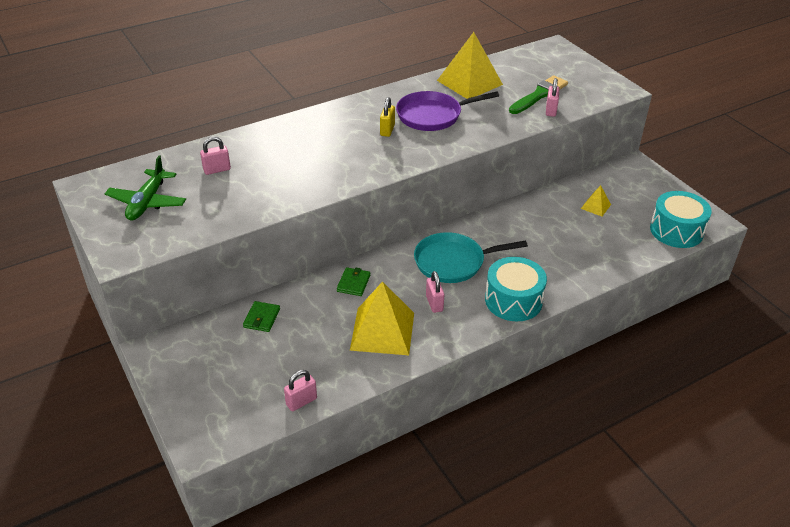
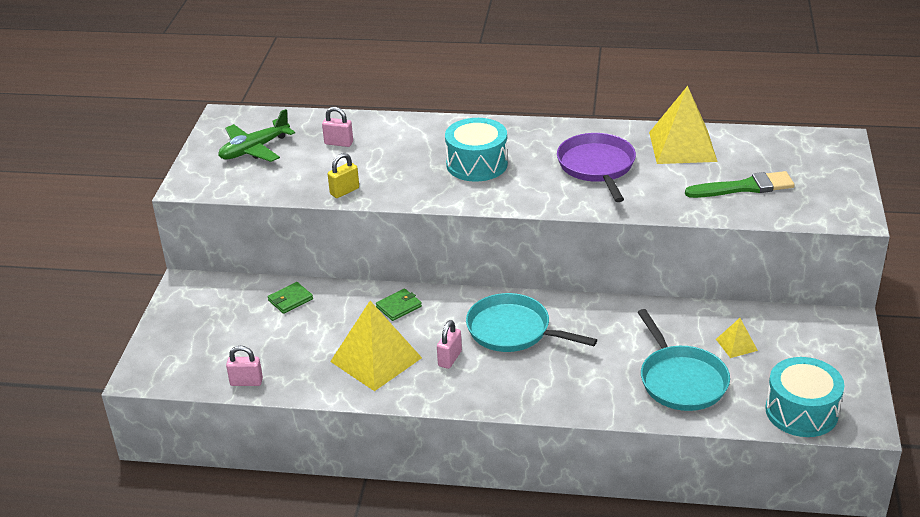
camera: 40 degrees right, 5 degrees down
yellow padlock [380,97,395,137] -> yellow padlock moved to [328,153,359,198]
purple pan [396,91,499,131] -> purple pan turned 60 degrees clockwise [557,133,636,202]
turquoise drum [485,257,547,322] -> turquoise drum moved to [445,118,508,182]
pink padlock [546,78,559,117] -> none
none -> turquoise pan [638,309,730,411]

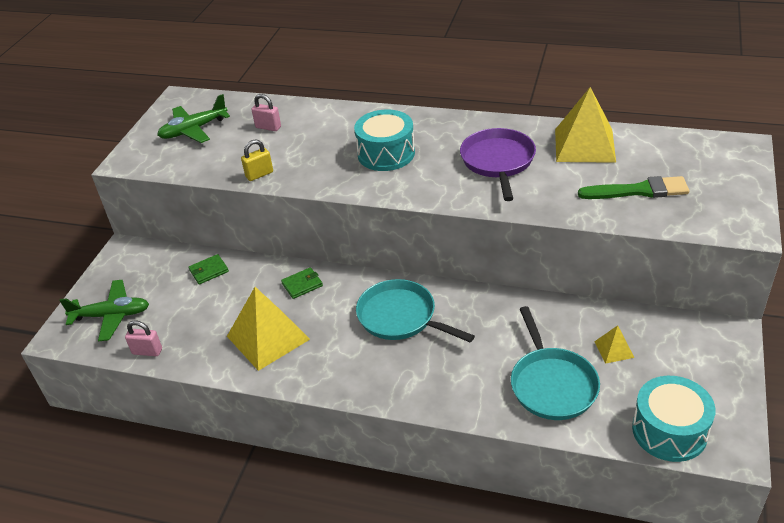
camera: 10 degrees right, 5 degrees up
pink padlock [437,320,462,369] -> none
none -> green plane [59,280,149,342]

